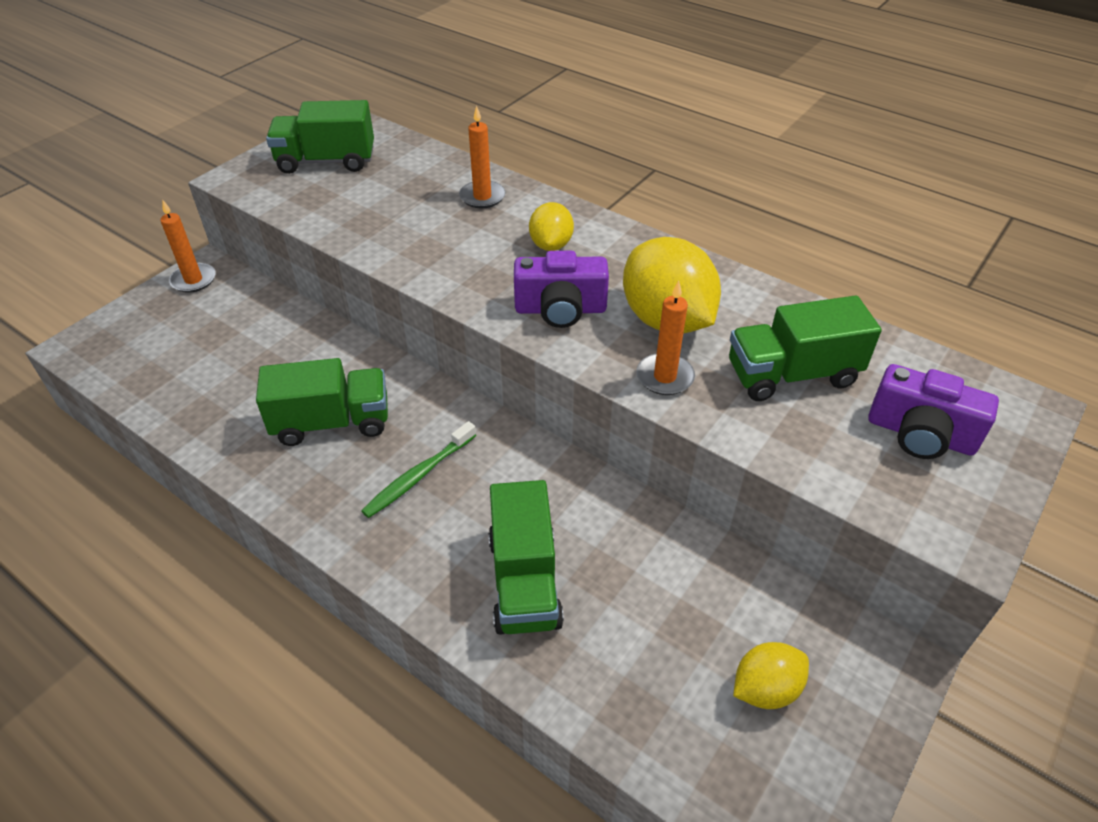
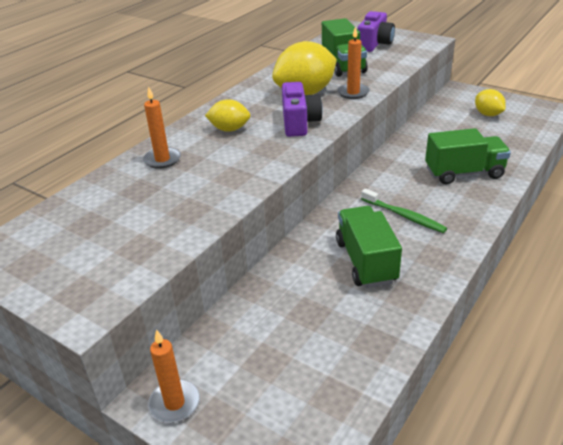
camera: 90 degrees left, 10 degrees down
green truck [266,100,374,174] -> none

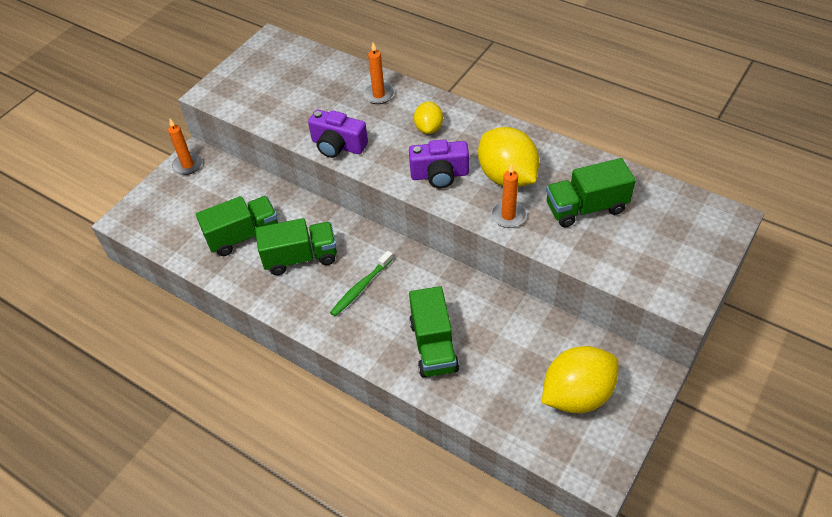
camera: 90 degrees right, 15 degrees up
purple camera [357,11,395,52] -> purple camera moved to [308,110,368,158]
yellow lemon [475,89,506,116] -> yellow lemon [542,346,618,413], size x1.80
none -> green truck [196,196,278,256]

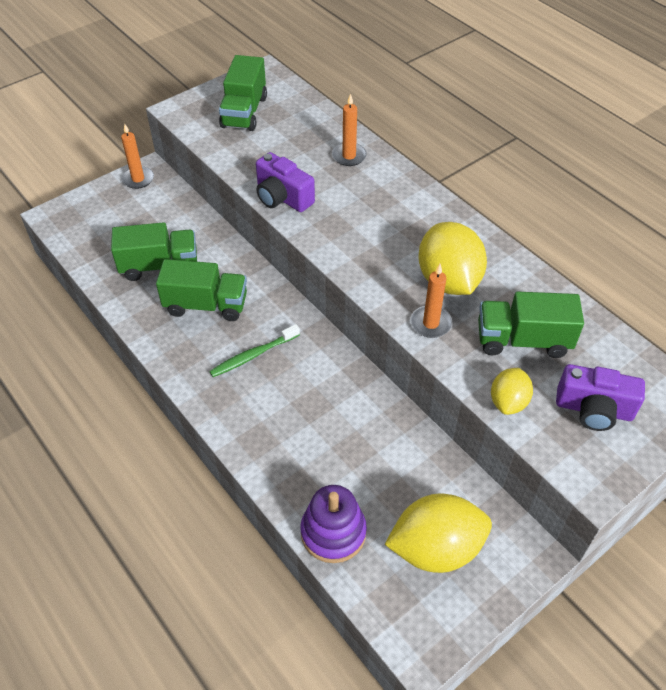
camera: 15 degrees right, 0 degrees up
purple camera [409,139,469,188] -> purple camera moved to [556,364,645,431]
green truck [409,286,459,378] -> green truck moved to [219,55,267,131]
yellow lemon [414,102,443,134] -> yellow lemon moved to [491,368,533,415]
none -> purple stacking toy [300,485,367,563]

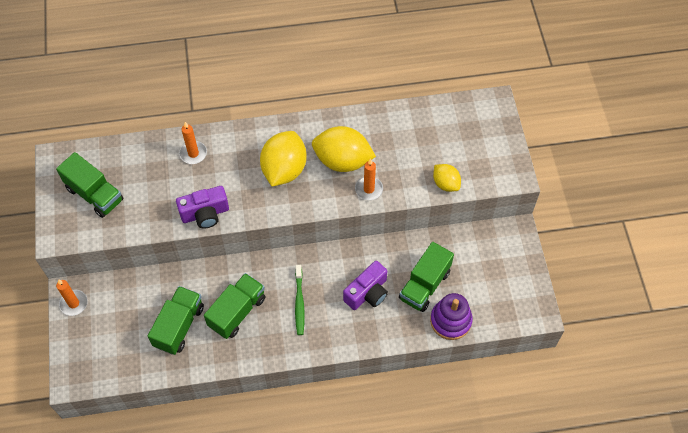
camera: 60 degrees left, 10 degrees up
yellow lemon [384,494,492,573] -> yellow lemon moved to [260,131,307,187]
green truck [478,292,584,358] -> green truck moved to [399,242,454,312]
purple camera [556,364,645,431] -> purple camera moved to [343,261,388,310]

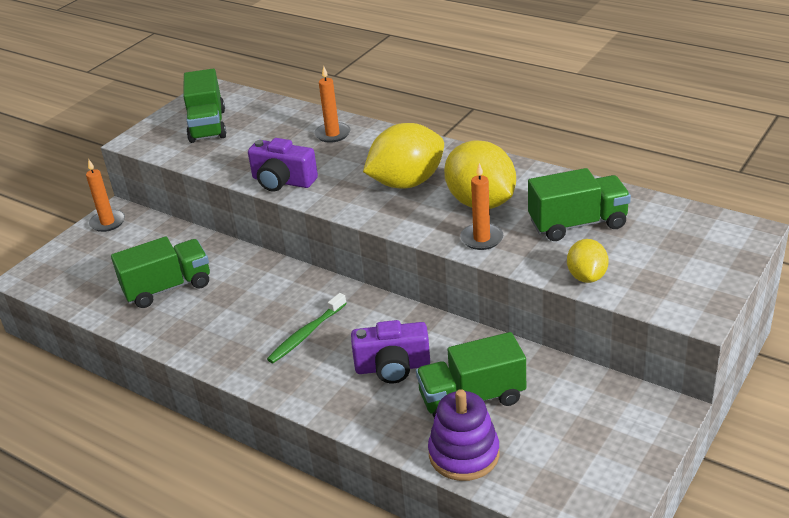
camera: 45 degrees right, 25 degrees down
green truck [204,273,265,339] -> green truck moved to [528,168,631,241]

